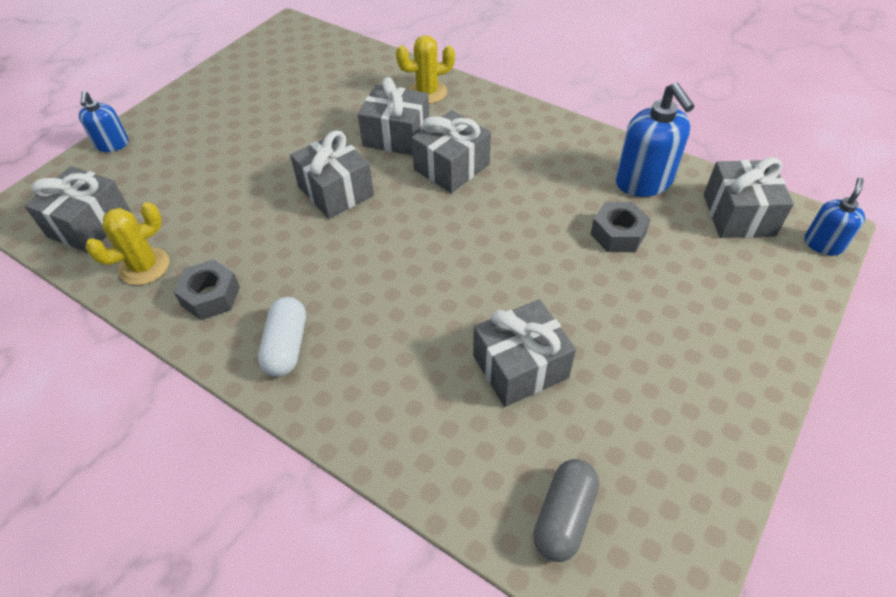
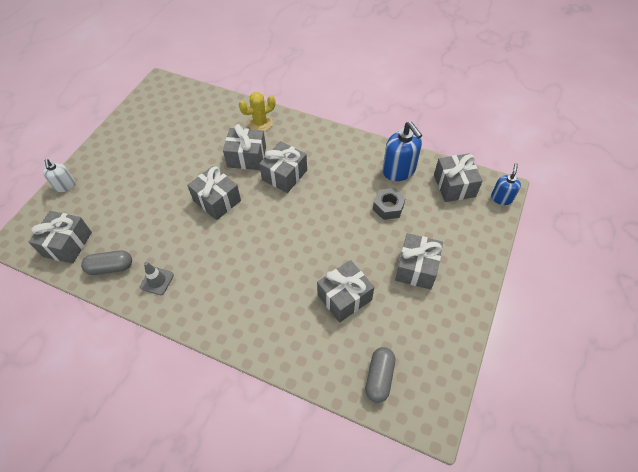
camera: 10 degrees left, 5 degrees up
blue soap dispenser [79,91,129,152] -> white soap dispenser [43,159,75,192]
yellow cactus [86,202,169,285] -> grey capsule [81,250,132,275]
grey nut [173,259,240,320] -> grey traffic cone [140,262,174,295]
white capsule [258,297,306,377] -> none
none -> grey gift [395,233,443,290]

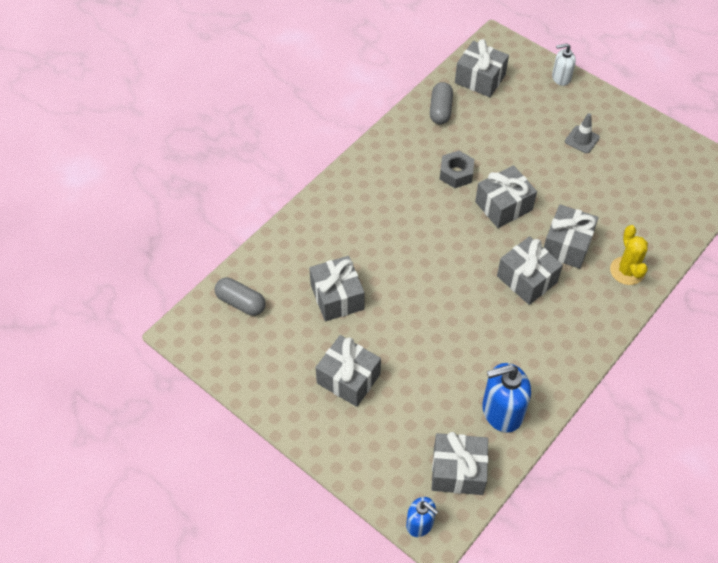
camera: 105 degrees right, 0 degrees up
grey traffic cone [140,262,174,295] -> grey traffic cone moved to [565,113,600,153]
grey nut [373,188,406,220] -> grey nut moved to [440,151,474,188]

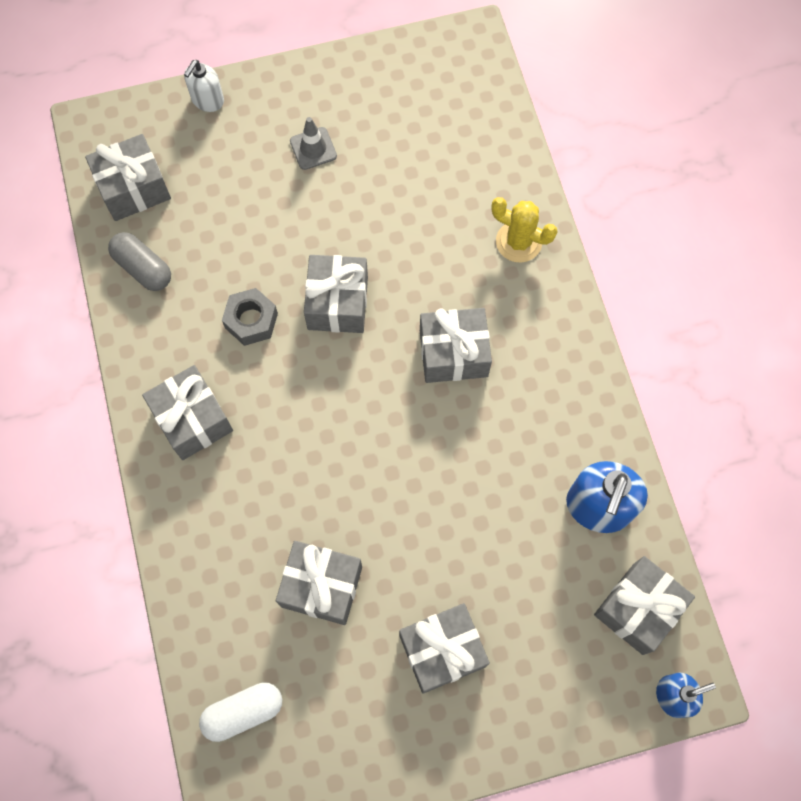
camera: 55 degrees left, 15 degrees up
grey capsule [215,278,266,316] -> white capsule [199,682,282,742]
grey gift [544,205,599,269] -> grey gift moved to [142,365,233,460]

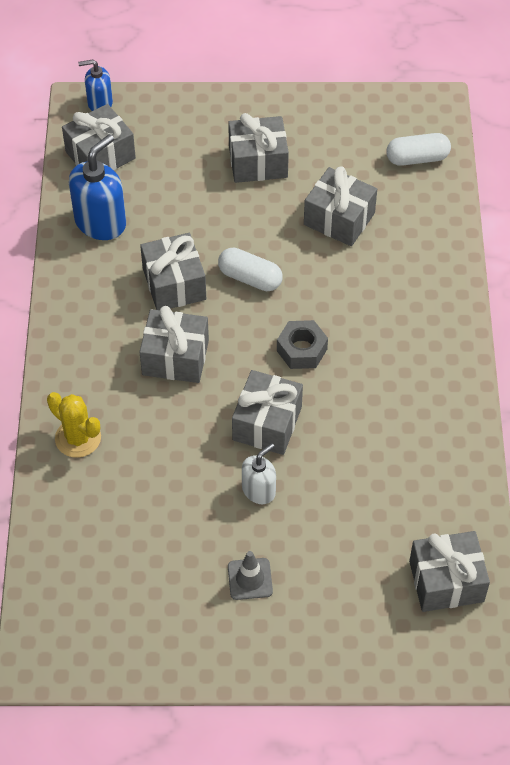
camera: 165 degrees left, 15 degrees down
grey capsule [108,232,171,291] -> none
grey gift [142,365,233,460] -> grey gift moved to [140,233,206,310]
white soap dispenser [184,60,224,112] -> white soap dispenser moved to [242,443,276,504]
grey nut [222,288,278,346] -> grey nut moved to [277,320,328,369]
none -> white capsule [218,248,283,291]

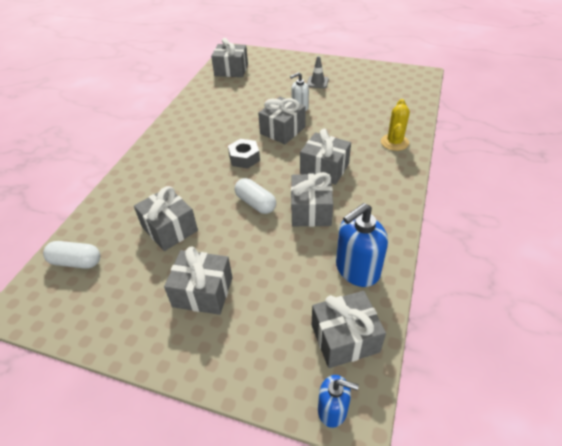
camera: 160 degrees left, 10 degrees down
yellow cactus [47,392,101,458] -> yellow cactus turned 45 degrees clockwise [381,99,410,151]

